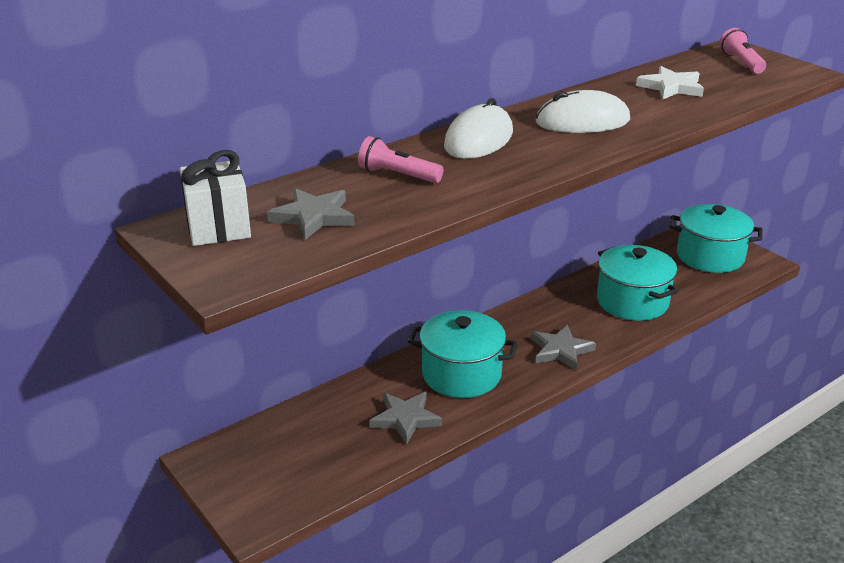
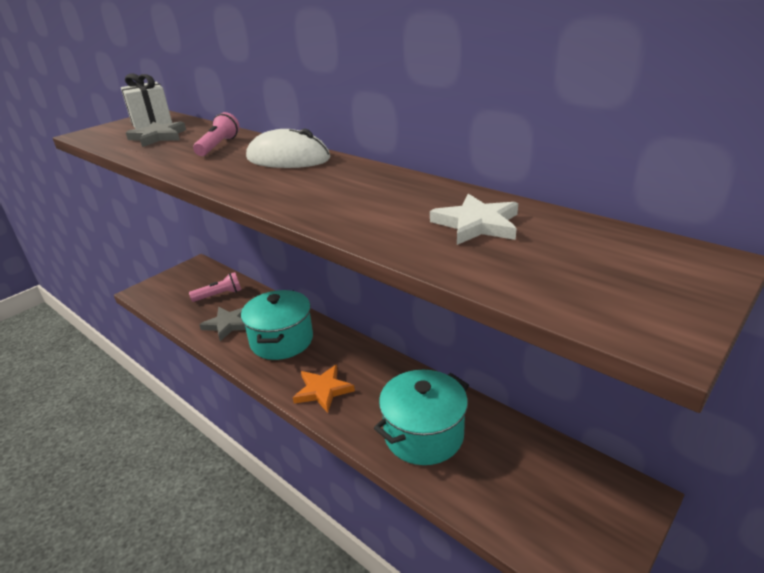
camera: 80 degrees right, 0 degrees up
grey star [531,325,596,371] -> orange star [293,365,355,413]
white mouse [536,90,630,133] -> none
turquoise pot [669,204,763,273] -> none
pink flashlight [720,28,766,74] -> pink flashlight moved to [189,272,242,302]

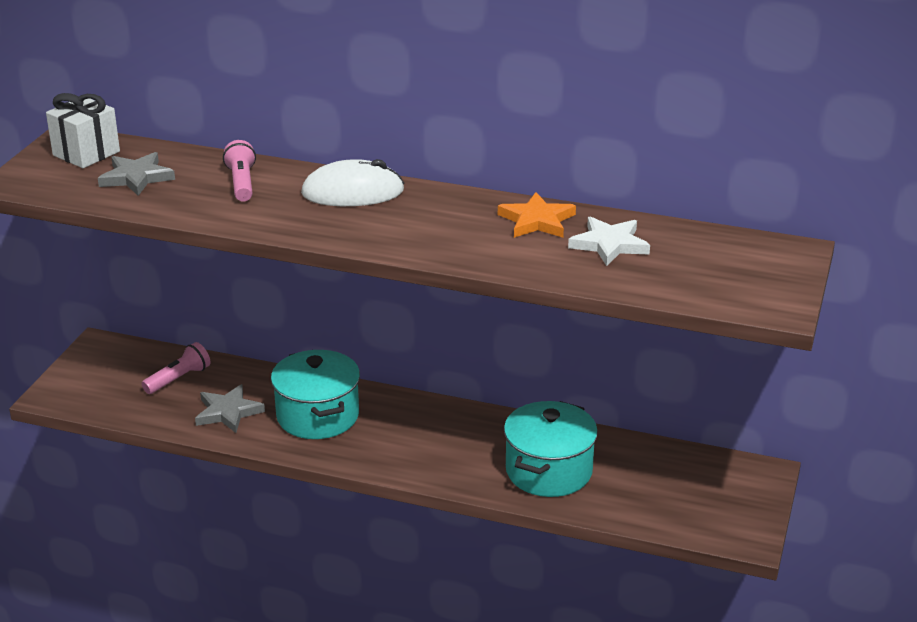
camera: 25 degrees left, 0 degrees up
orange star [293,365,355,413] -> orange star moved to [498,192,576,238]

